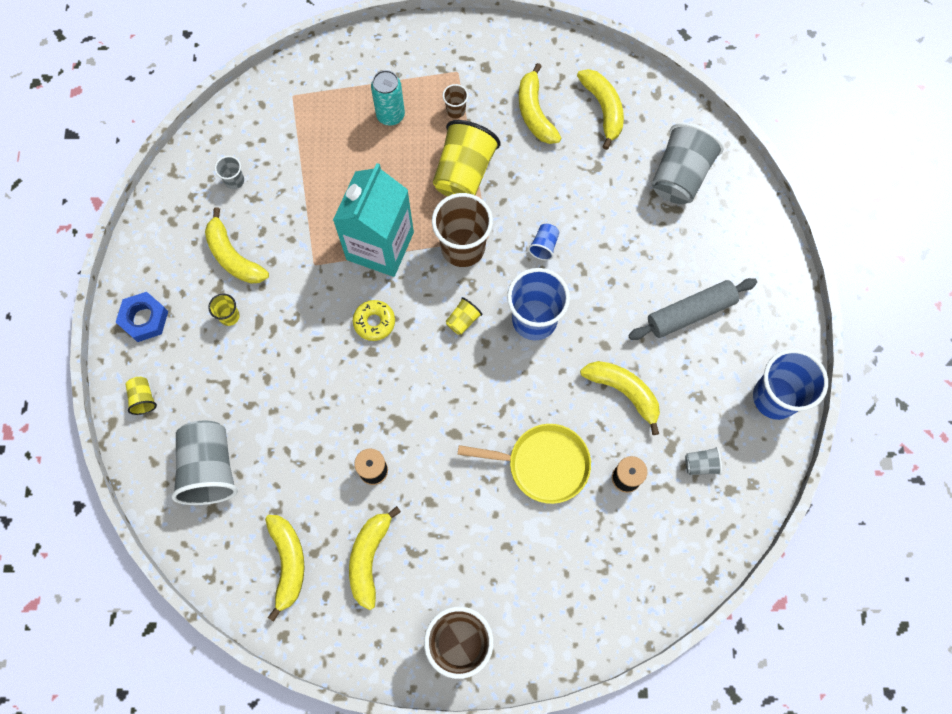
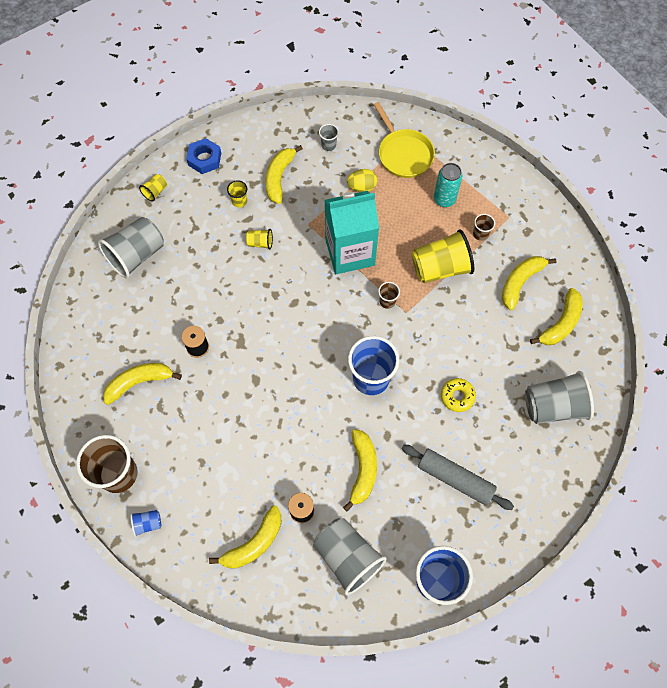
camera: 55 degrees right, 5 degrees down
yellow banana [265,515,304,622] -> yellow banana moved to [209,506,282,569]
yellow donut [353,300,395,341] -> yellow donut moved to [441,378,476,412]
brown cup [432,193,493,267] -> brown cup [378,282,400,309], size x0.46
yellow cup [446,297,482,335] -> yellow cup moved to [246,229,273,249]
yellow pan [457,424,591,504] -> yellow pan moved to [374,102,435,178]
blue cup [528,224,559,260] -> blue cup moved to [130,510,162,537]
grey cup [685,447,722,475] -> grey cup [313,518,387,595], size x2.19
none -> yellow egg [347,169,377,192]

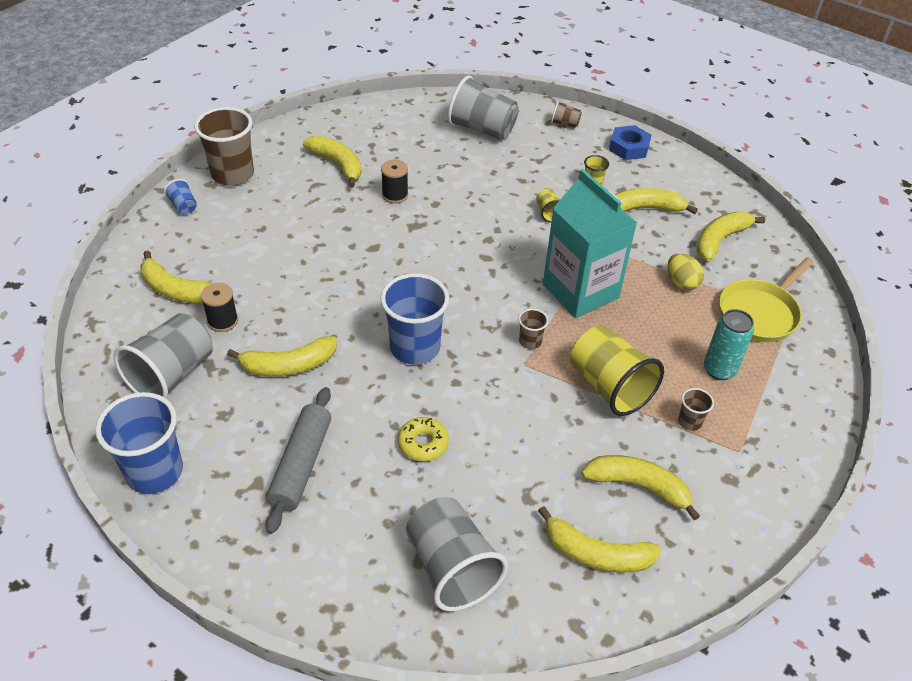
camera: 70 degrees right, 20 degrees down
yellow cup [139,174,167,202] -> brown cup [551,101,582,128]
grey cup [319,124,339,151] -> yellow banana [697,212,765,261]

